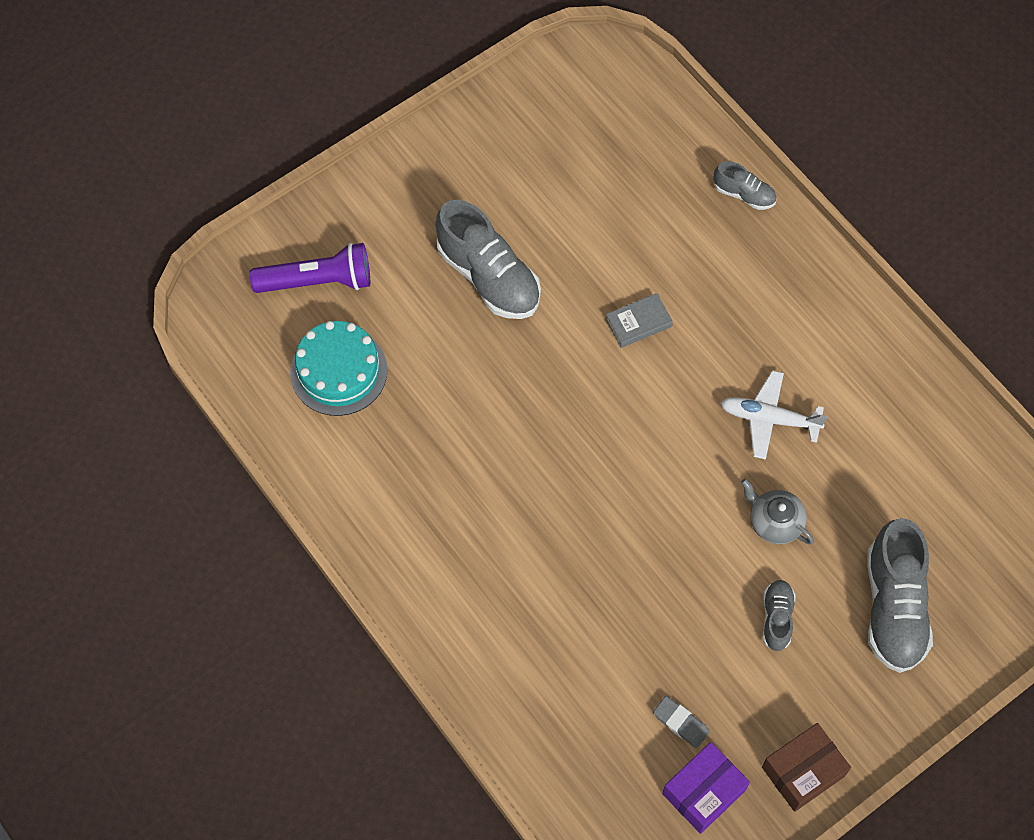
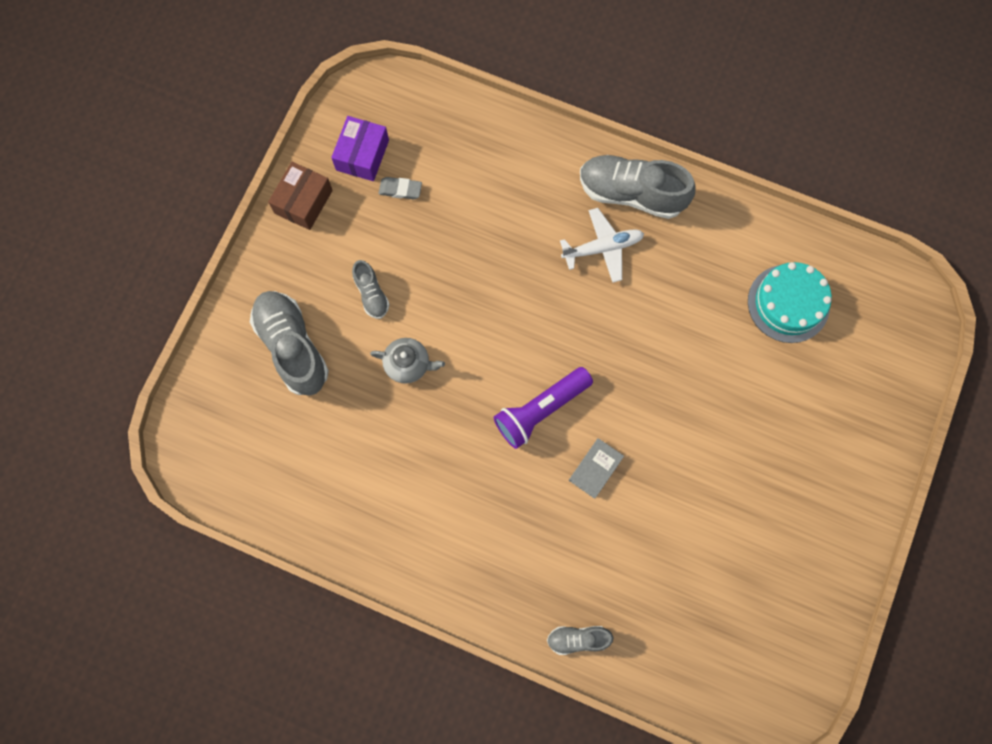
camera: 150 degrees right, 10 degrees up
purple flashlight [250,243,370,293] -> purple flashlight moved to [494,367,593,449]
grey shoe [435,200,541,319] -> grey shoe moved to [580,155,695,219]
white plane [721,370,828,460] -> white plane moved to [560,208,644,283]

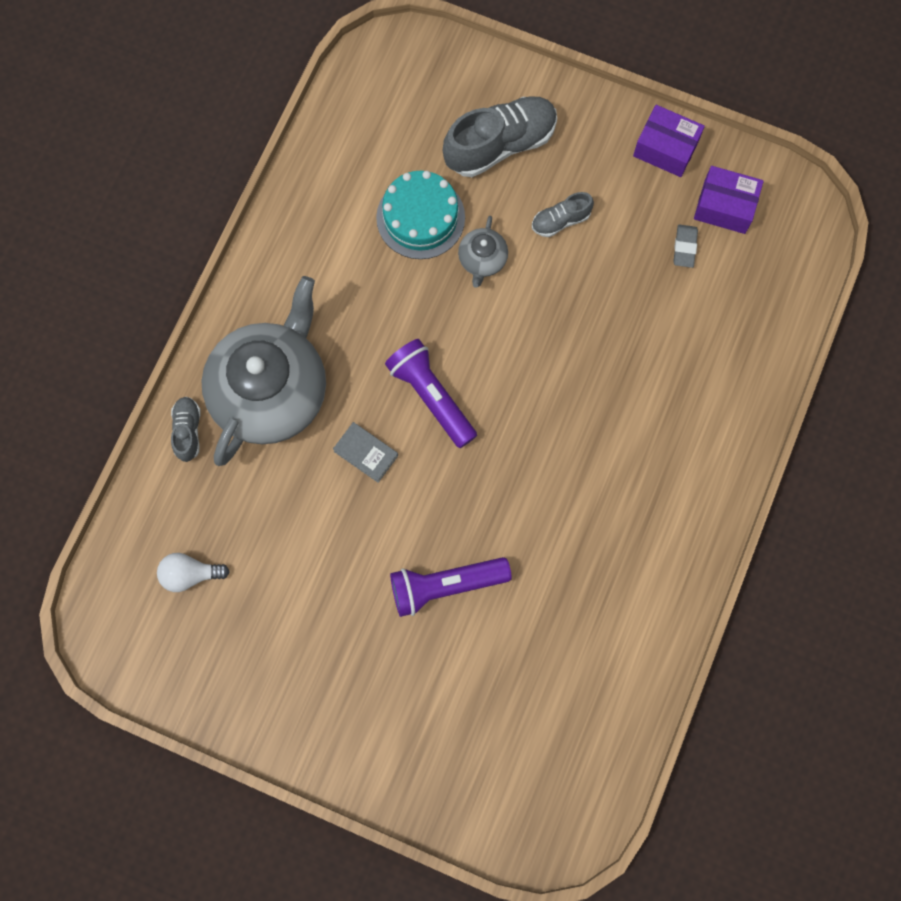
camera: 90 degrees right, 0 degrees up
brown box [268,162,333,230] -> purple box [633,105,705,177]
white plane [560,208,644,283] -> none
grey shoe [580,155,695,219] -> none
turquoise cake [748,262,832,343] -> turquoise cake moved to [376,171,465,259]
none -> white light bulb [157,553,230,592]
none -> grey teapot [202,276,326,466]
none -> purple flashlight [390,557,512,617]

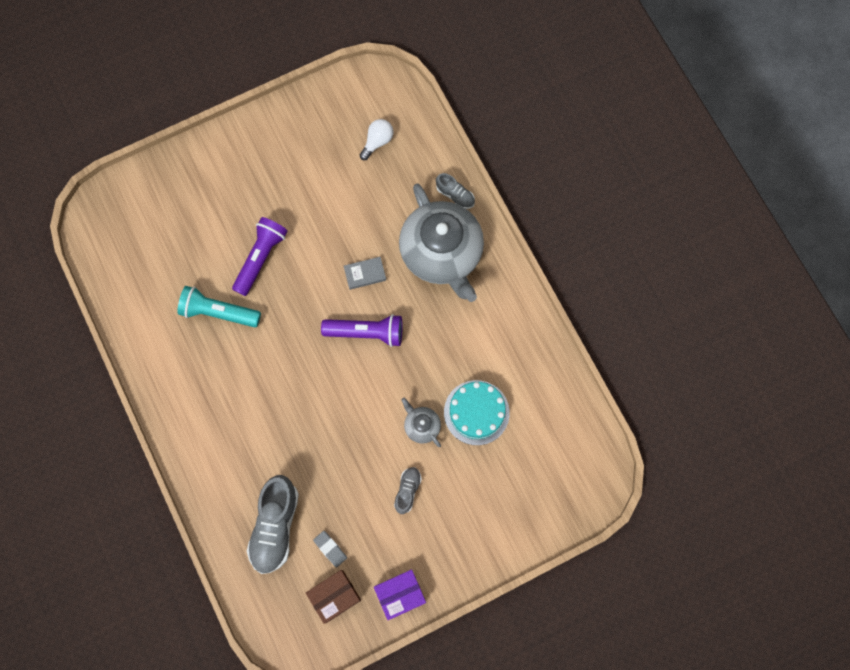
camera: 130 degrees right, 0 degrees up
grey shoe [443,96,557,177] -> grey shoe moved to [247,475,299,574]
purple box [694,166,764,234] -> brown box [306,570,361,624]
none -> turquoise flashlight [177,286,261,327]

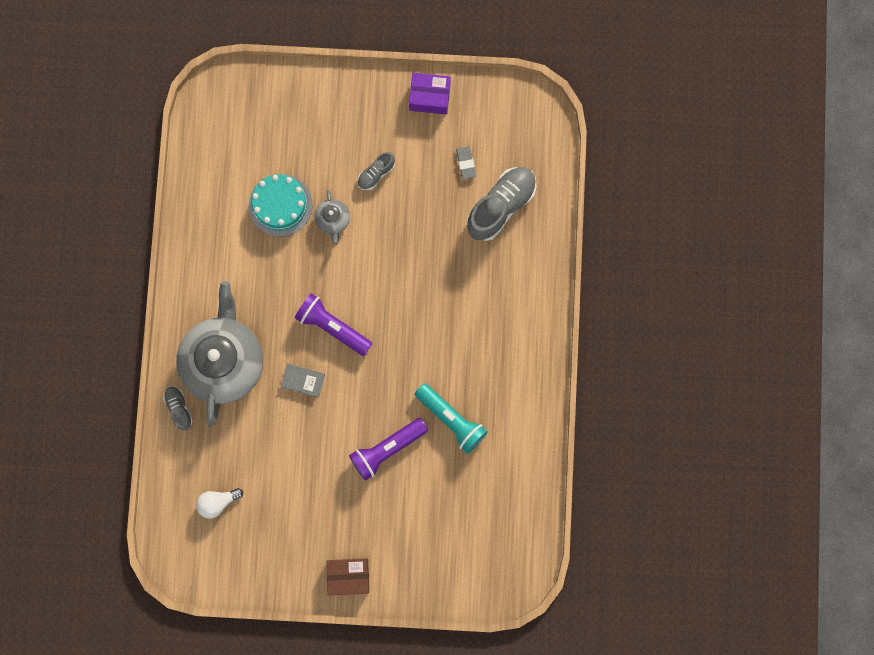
camera: 150 degrees left, 5 degrees up
brown box [306,570,361,624] -> brown box moved to [326,558,369,595]

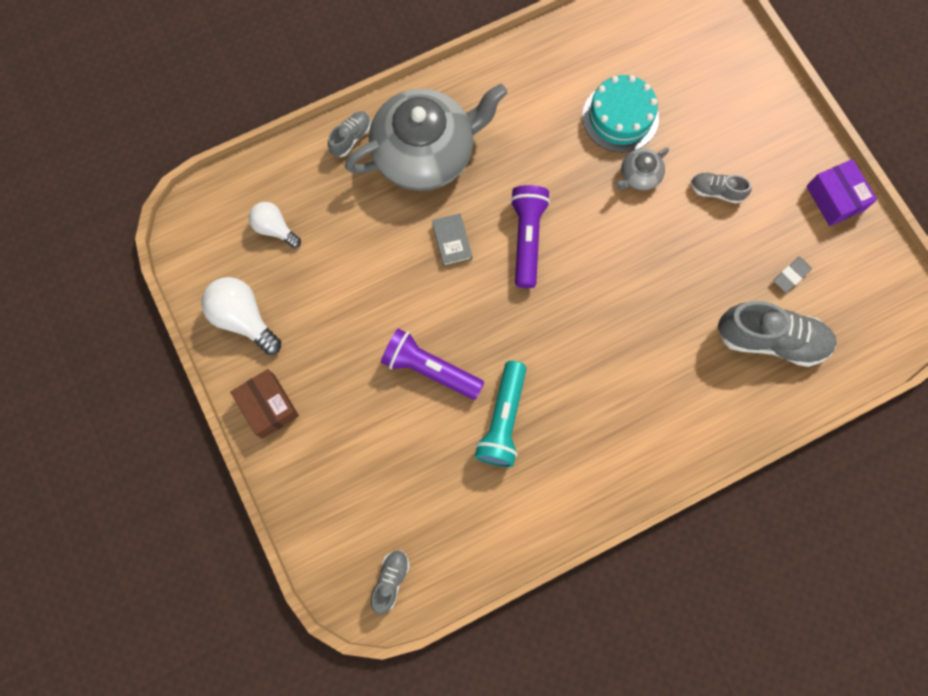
camera: 60 degrees right, 5 degrees down
none -> white light bulb [201,277,281,355]
none -> grey shoe [371,550,410,614]

